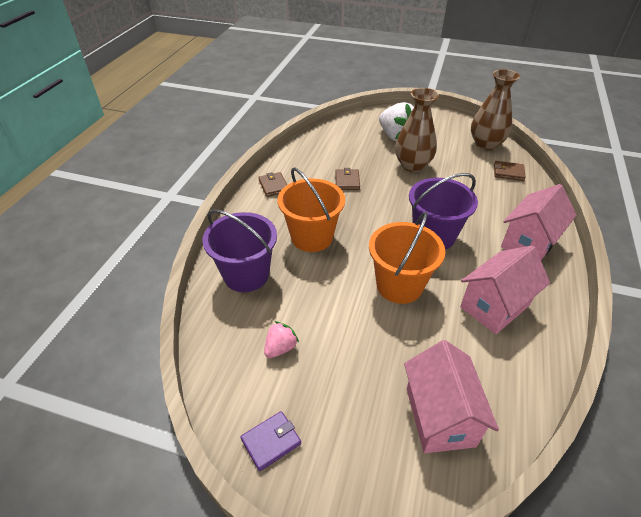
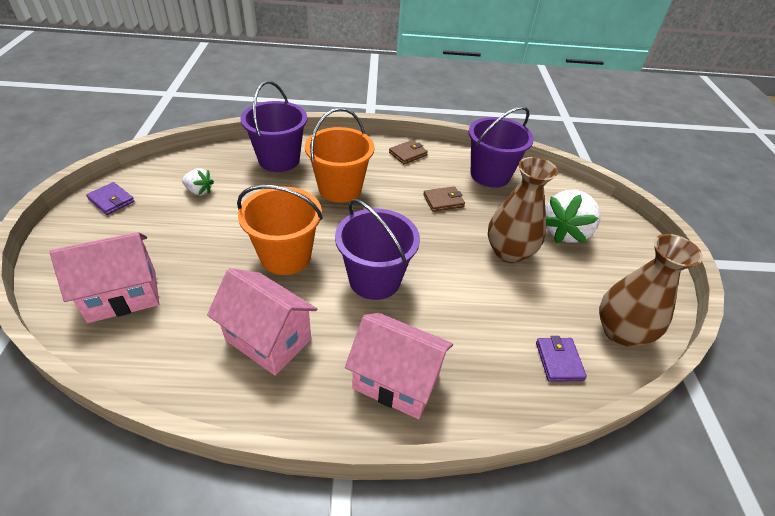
camera: 70 degrees right, 0 degrees up
pink strawberry [264,321,299,358] -> white strawberry [182,168,214,195]
brown wallet [494,161,526,181] -> purple wallet [536,336,587,382]
none -> purple bucket [469,106,534,188]

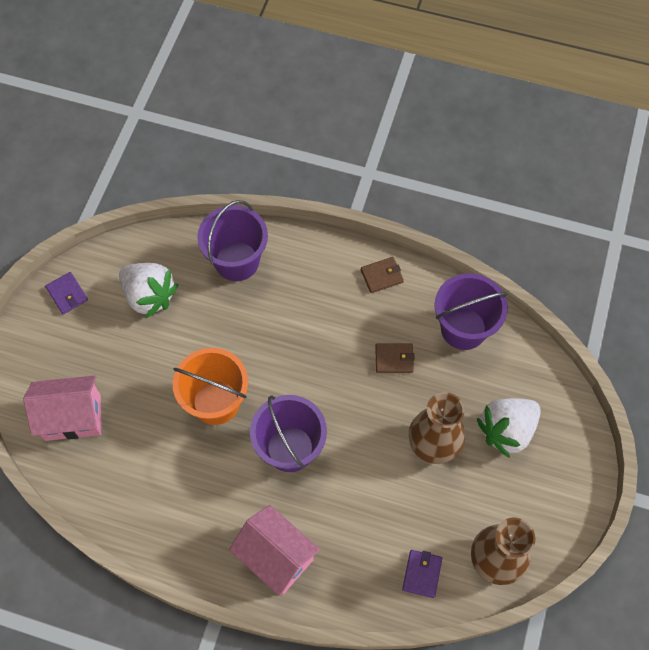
camera: 20 degrees right, 20 degrees up
white strawberry [182,168,214,195] -> white strawberry [119,263,178,318], size x1.92
pink house [207,268,317,375] -> none
orange bucket [305,107,375,203] -> none

